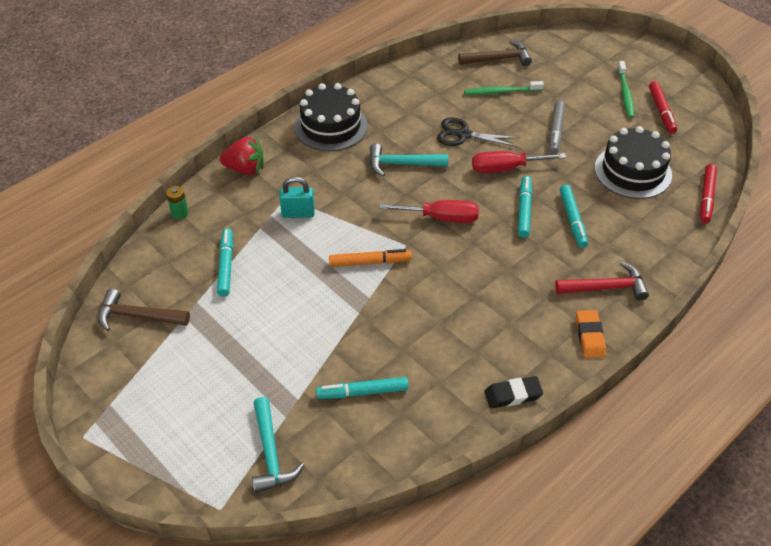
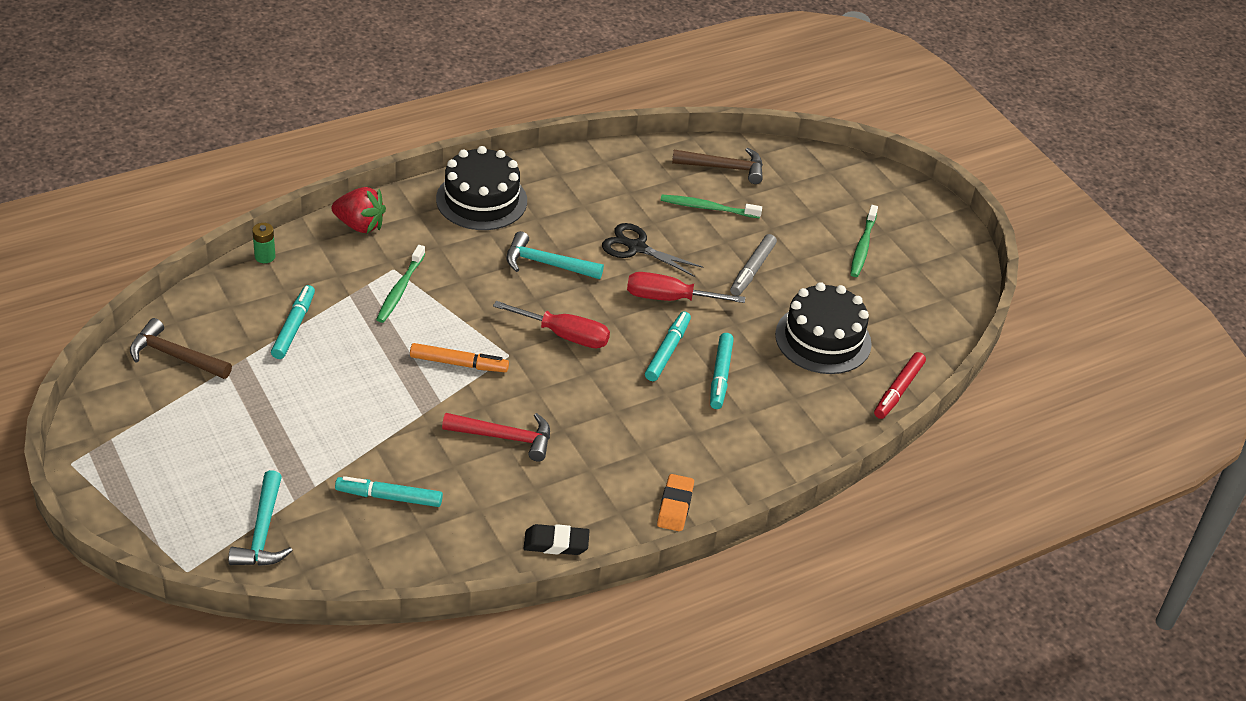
camera: 10 degrees right, 5 degrees down
turquoise padlock [279,177,315,218] -> green toothbrush [376,245,425,323]
red hammer [555,262,649,301] -> red hammer moved to [442,413,550,462]
red marker [649,81,677,134] -> none

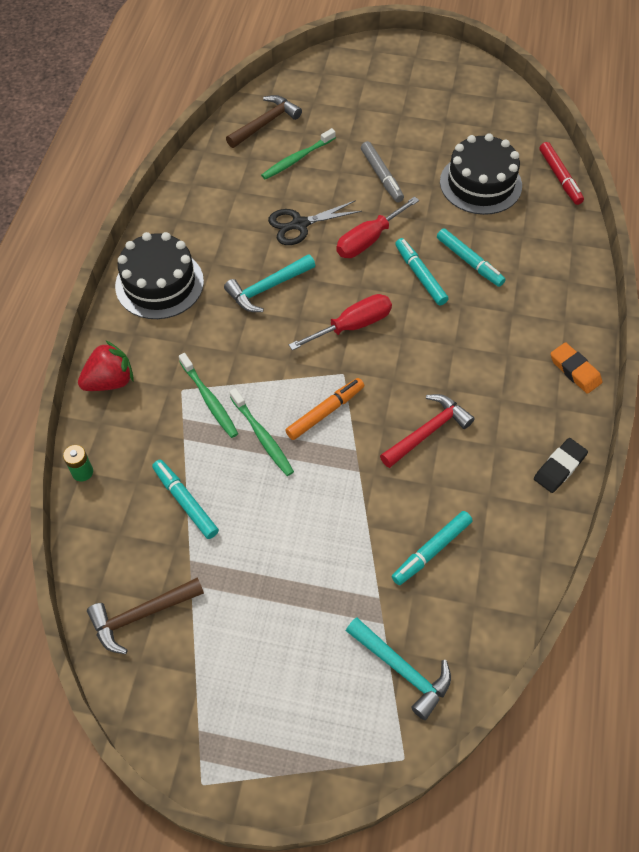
camera: 45 degrees left, 15 degrees up
green toothbrush [850,205,878,277] -> green toothbrush moved to [229,388,294,476]

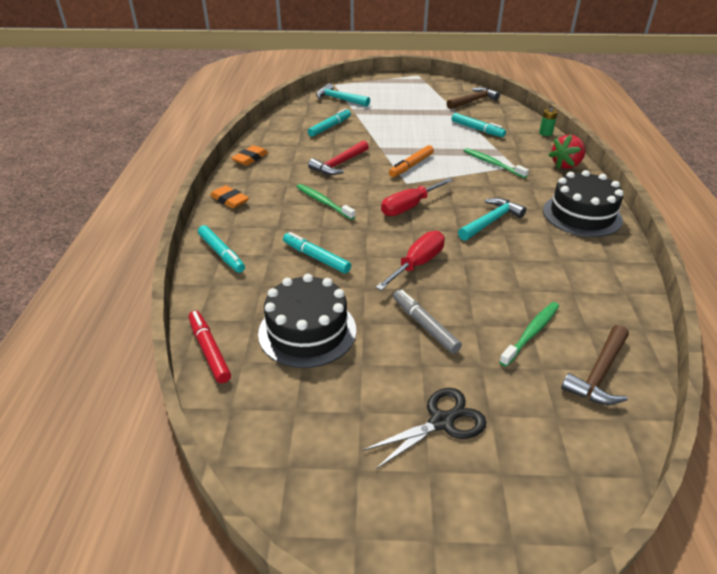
camera: 170 degrees right, 20 degrees down
green toothbrush [229,388,294,476] -> green toothbrush moved to [296,184,356,220]
black scissors [268,200,362,245] -> black scissors moved to [363,388,486,470]
turquoise marker [395,238,448,306] -> turquoise marker moved to [198,225,245,273]
black eraser [534,438,588,493] -> orange eraser [232,145,269,166]

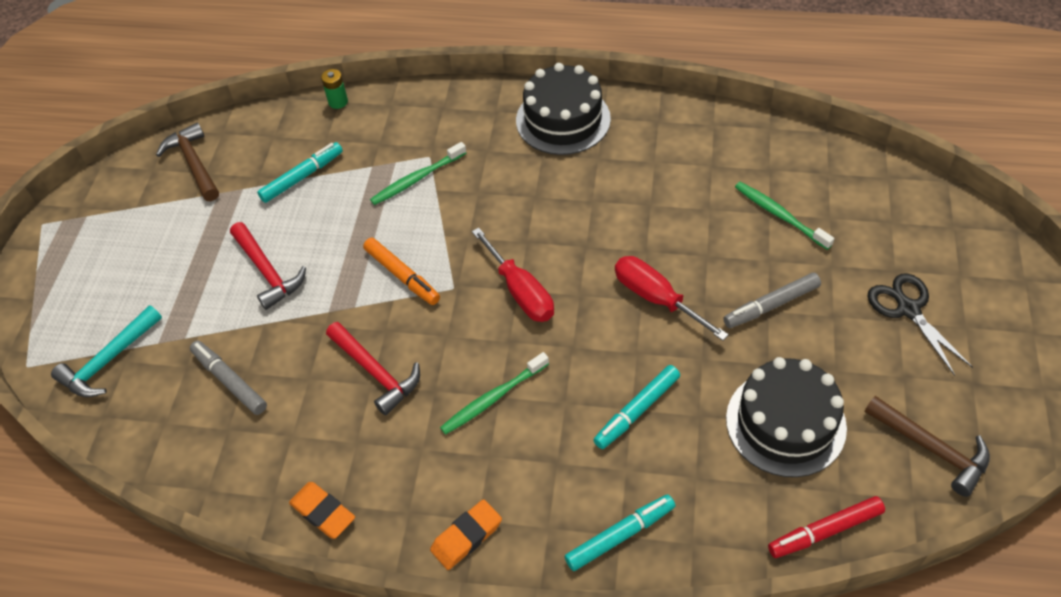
camera: 80 degrees left, 15 degrees up
turquoise marker [308,108,351,137] -> grey marker [190,341,267,415]
turquoise hammer [458,198,526,241] -> none
red strawberry [548,135,586,169] -> none
brown hammer [561,325,629,405] -> brown hammer moved to [865,396,990,497]
none -> red hammer [230,222,306,310]

